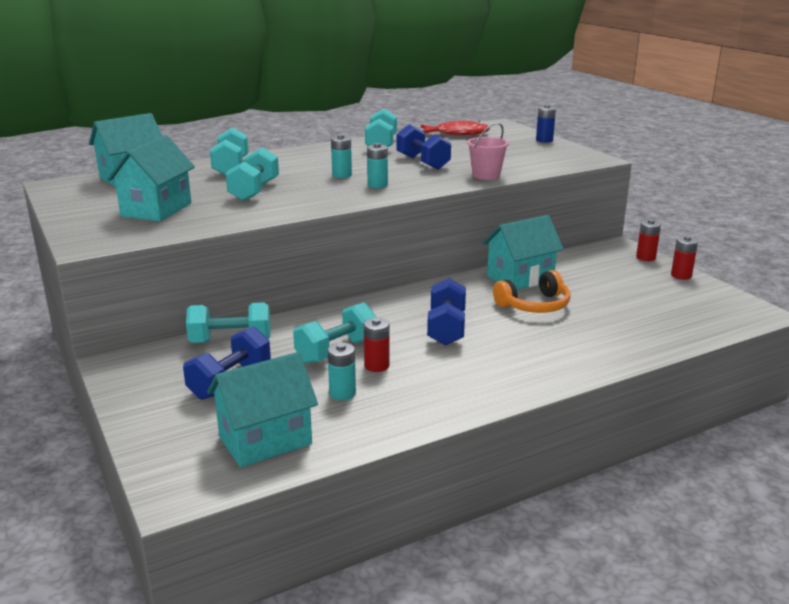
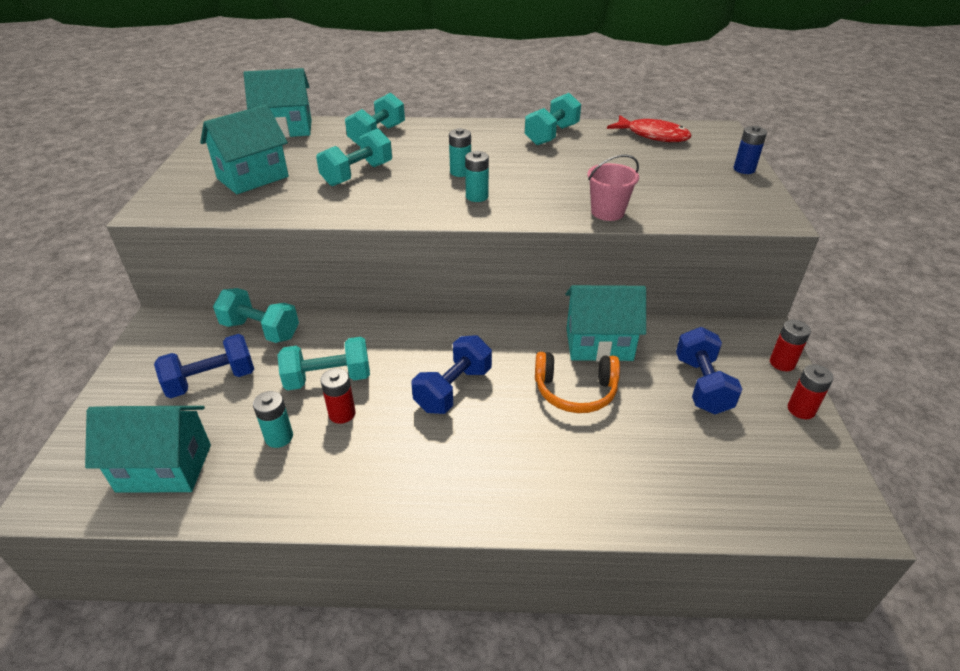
camera: 30 degrees right, 15 degrees up
blue dumbbell [396,124,451,170] -> blue dumbbell moved to [676,327,742,414]

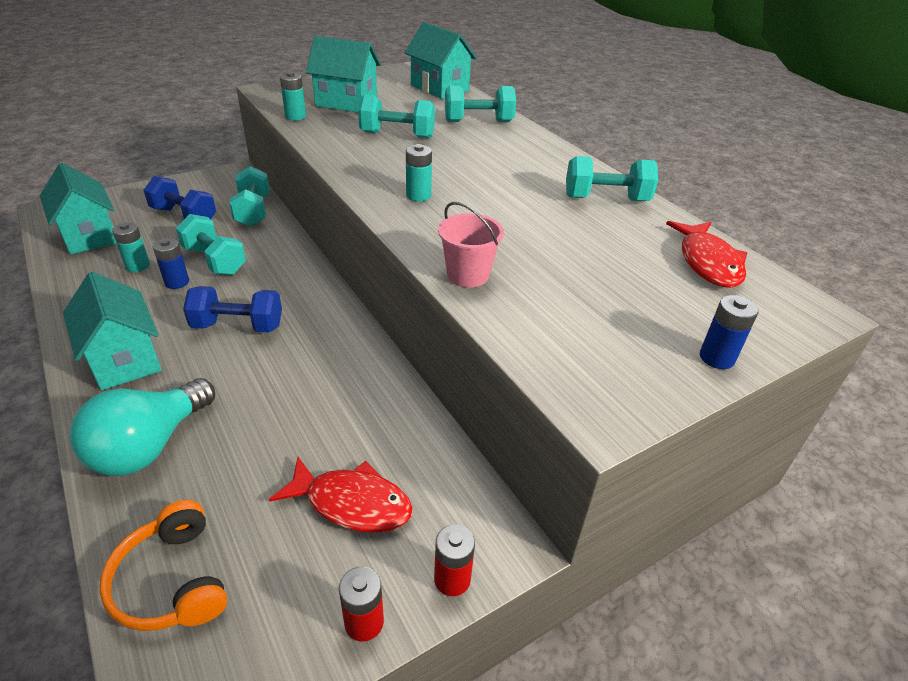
camera: 55 degrees right, 0 degrees up
red battery [321,368,355,424] -> blue battery [153,238,189,289]
turquoise battery [449,128,471,177] -> turquoise battery moved to [280,72,306,120]
orange headphones [535,352,620,413] -> orange headphones moved to [99,500,227,631]
turquoise house [566,285,646,362] -> turquoise house moved to [63,272,162,390]
blue dumbbell [676,327,742,414] -> red fish [269,457,412,533]
none -> turquoise light bulb [70,378,215,476]

